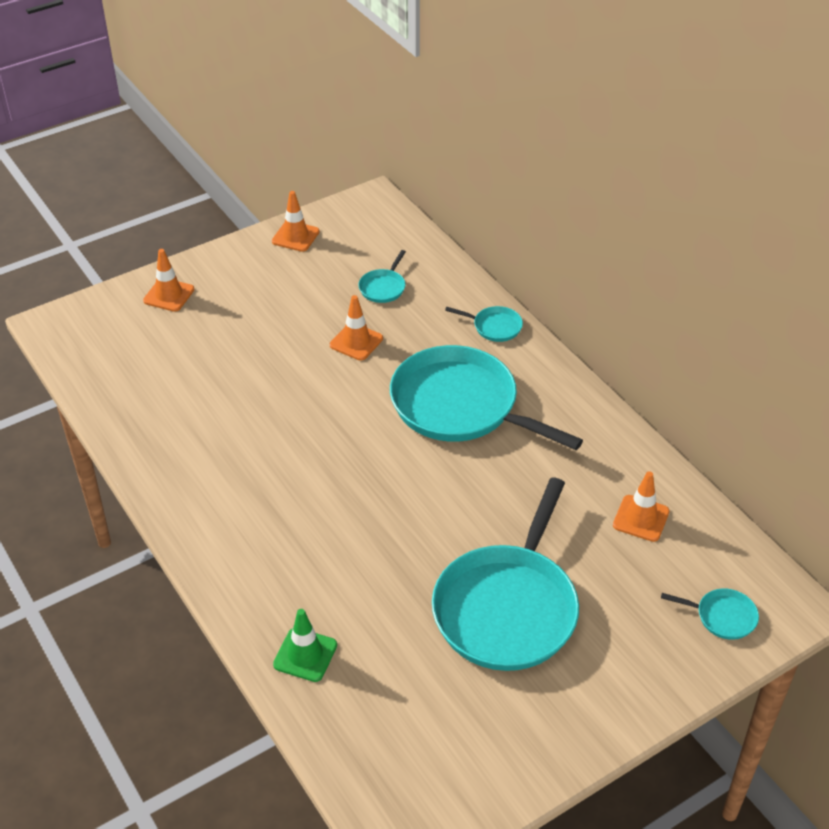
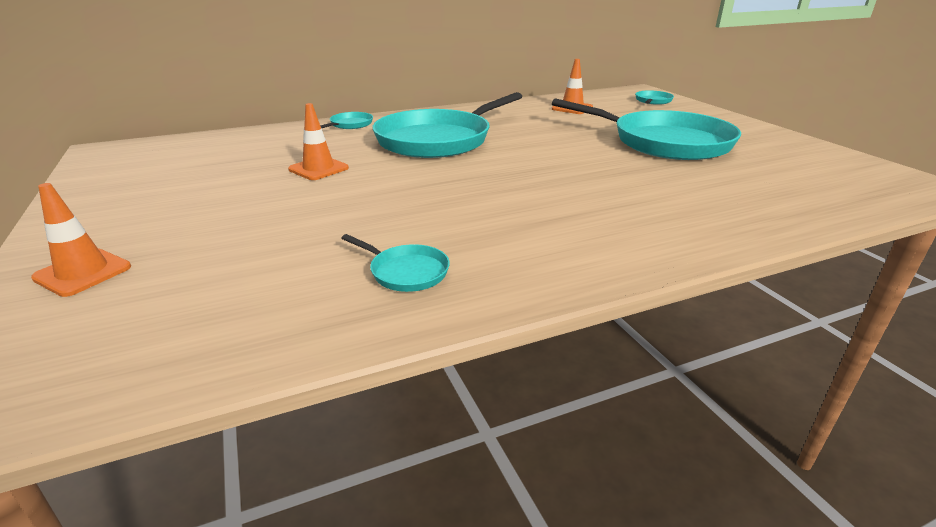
camera: 80 degrees left, 15 degrees down
orange traffic cone [272,191,320,252] -> none
green traffic cone [273,609,337,682] -> none
turquoise pan [358,250,406,303] -> turquoise pan moved to [341,234,450,292]

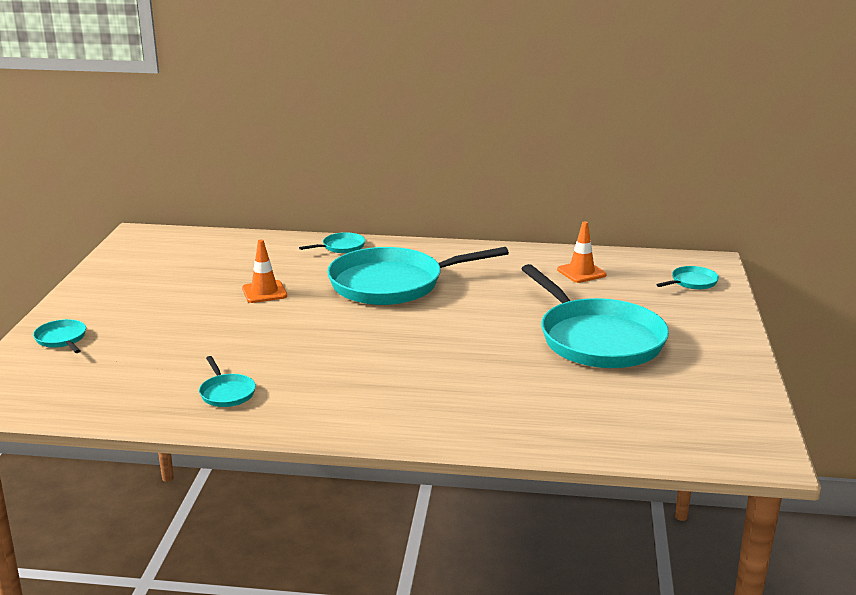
camera: 30 degrees right, 5 degrees down
orange traffic cone [31,183,131,297] -> turquoise pan [33,319,86,353]

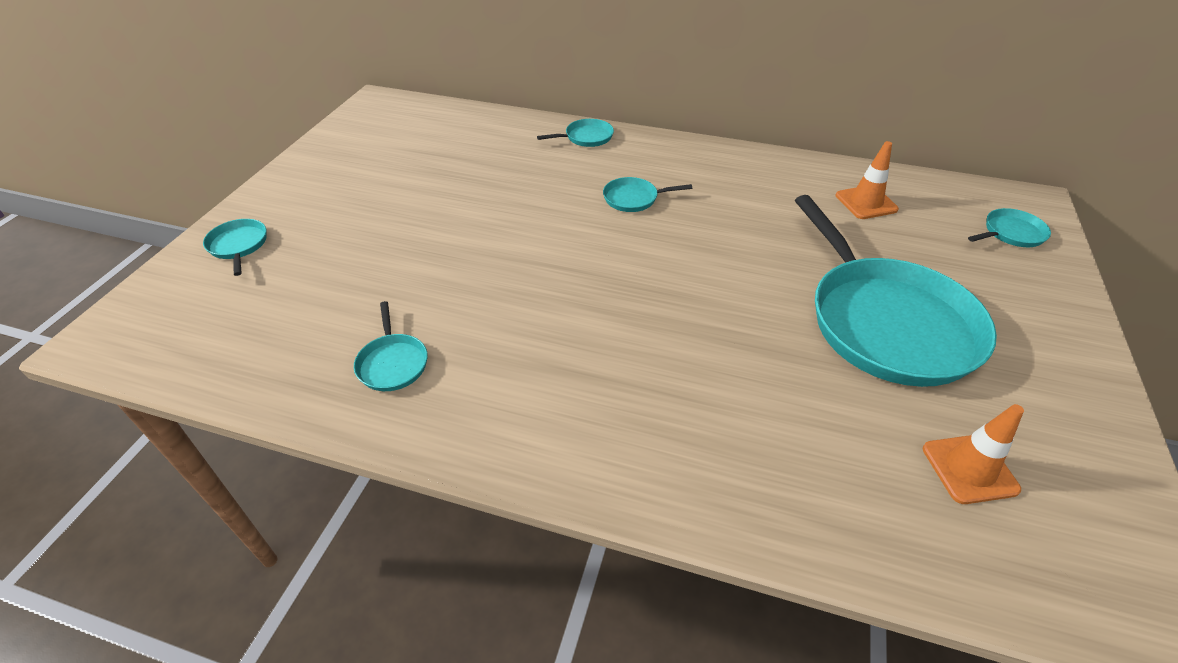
camera: 10 degrees right, 20 degrees up
orange traffic cone [242,239,287,303] -> orange traffic cone moved to [923,404,1024,504]
turquoise pan [327,247,509,305] -> turquoise pan [603,177,692,212], size x0.41

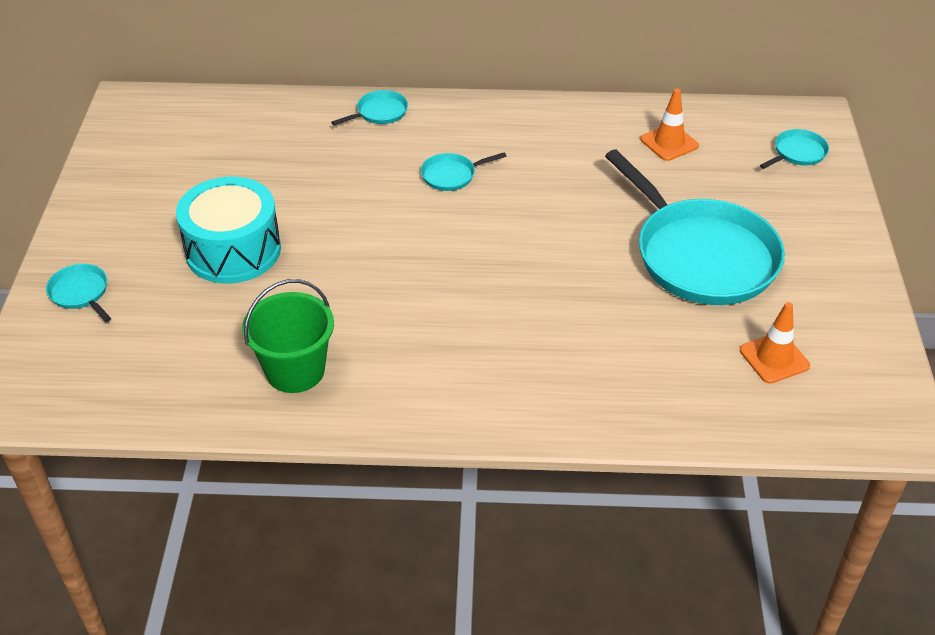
camera: 15 degrees left, 0 degrees up
turquoise pan [354,301,428,391] -> green bucket [242,279,334,393]
none -> turquoise drum [176,177,281,284]

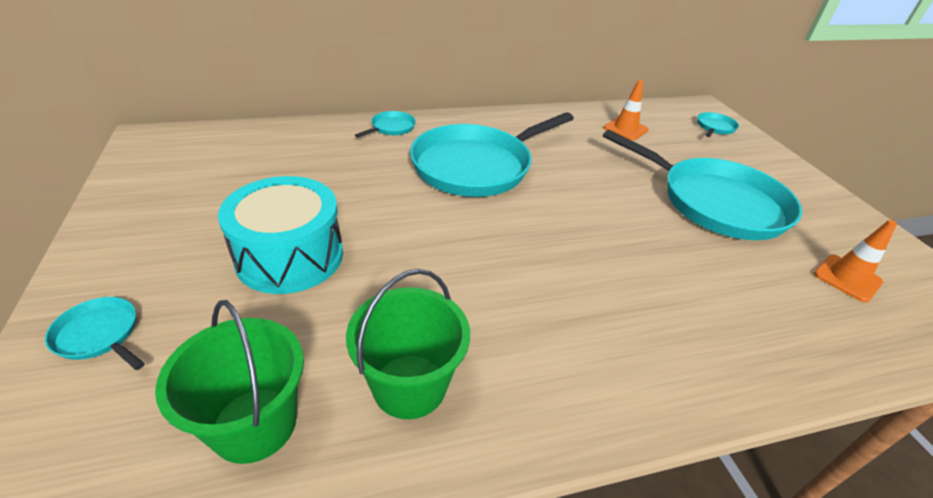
camera: 20 degrees left, 5 degrees down
turquoise pan [421,152,506,191] -> turquoise pan [410,112,574,197], size x2.46
none -> green bucket [155,300,304,464]

